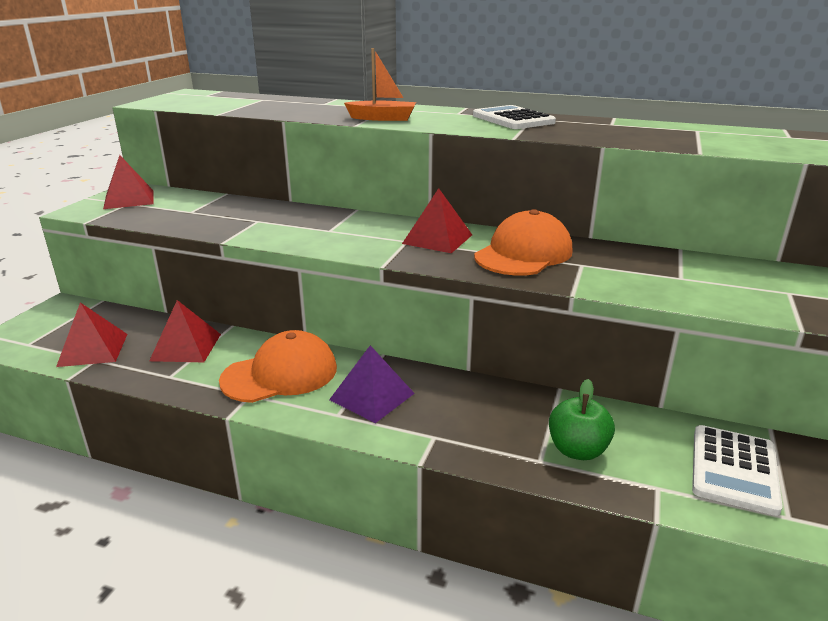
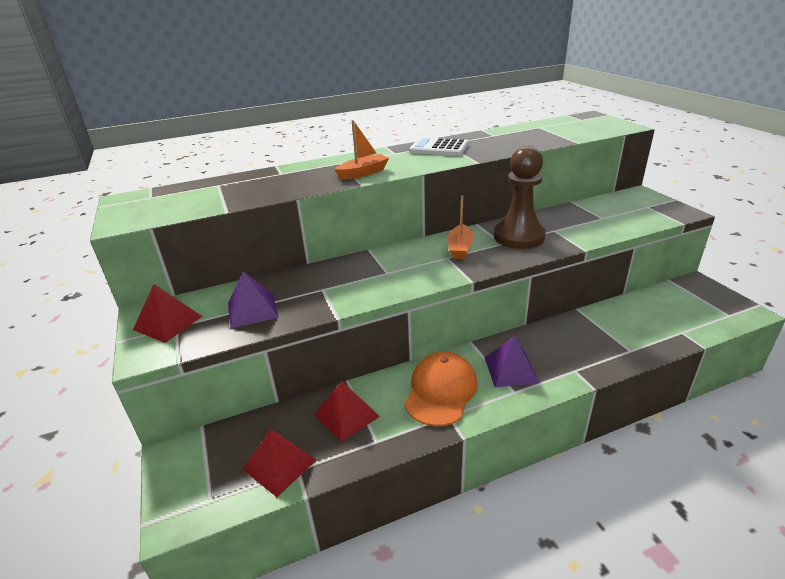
camera: 40 degrees left, 5 degrees up
red pyramid [402,188,472,253] -> orange boat [447,195,474,259]
orange cap [474,209,572,276] -> brown pawn [494,146,546,249]
green apple [549,379,615,460] -> none
white calculator [692,425,783,516] -> none
none -> purple pyramid [228,272,279,328]

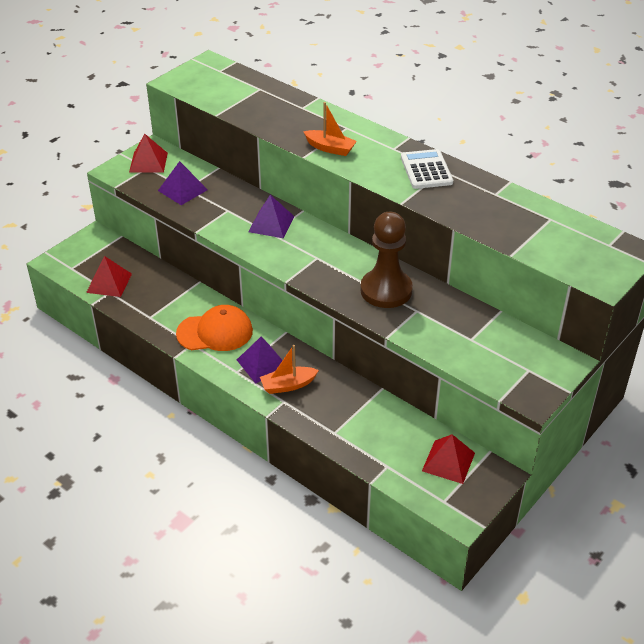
camera: 60 degrees right, 10 degrees up
red pyramid [314,381,380,442] -> red pyramid moved to [422,434,475,484]
orange boat [447,195,474,259] -> orange boat moved to [260,345,319,394]
none -> purple pyramid [248,195,294,238]

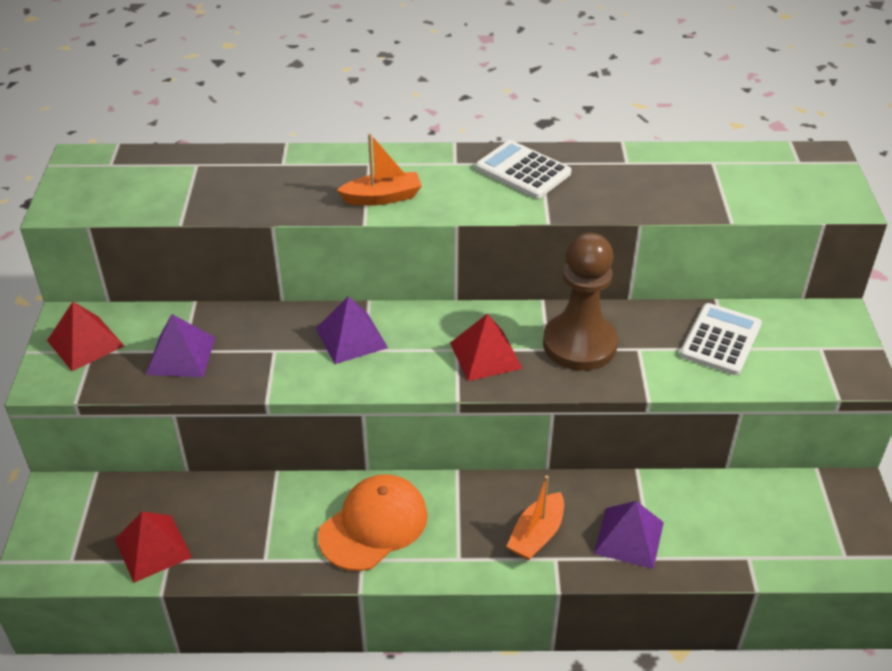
camera: 40 degrees left, 0 degrees up
purple pyramid [237,337,283,384] -> purple pyramid moved to [594,501,664,569]
red pyramid [422,434,475,484] -> red pyramid moved to [450,314,523,381]
none -> white calculator [680,303,762,375]

